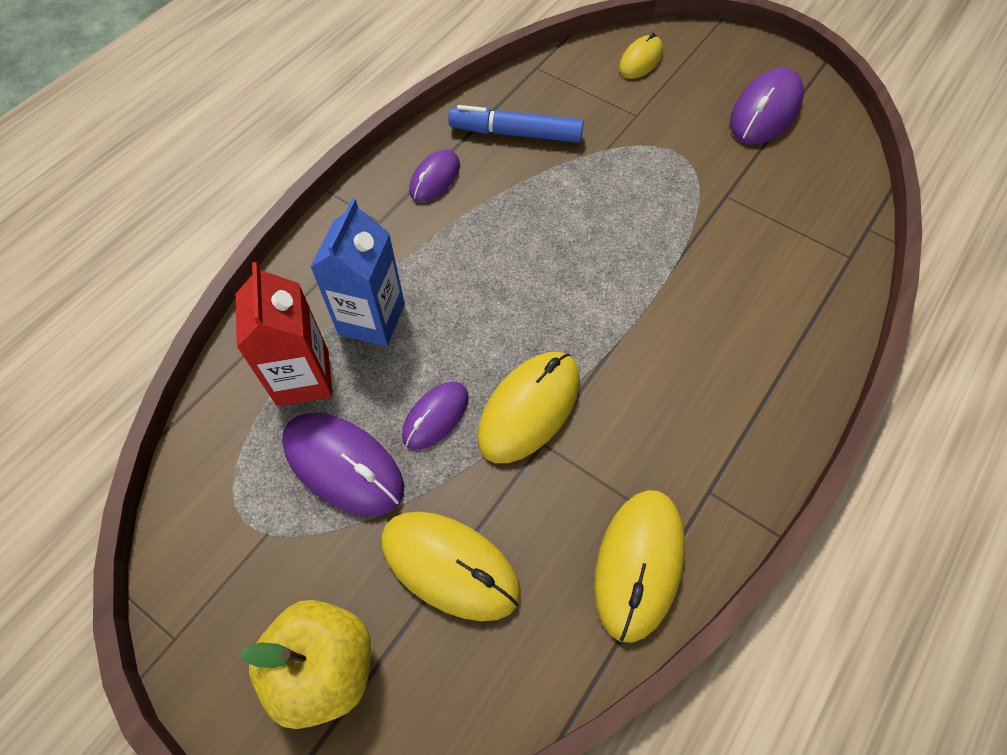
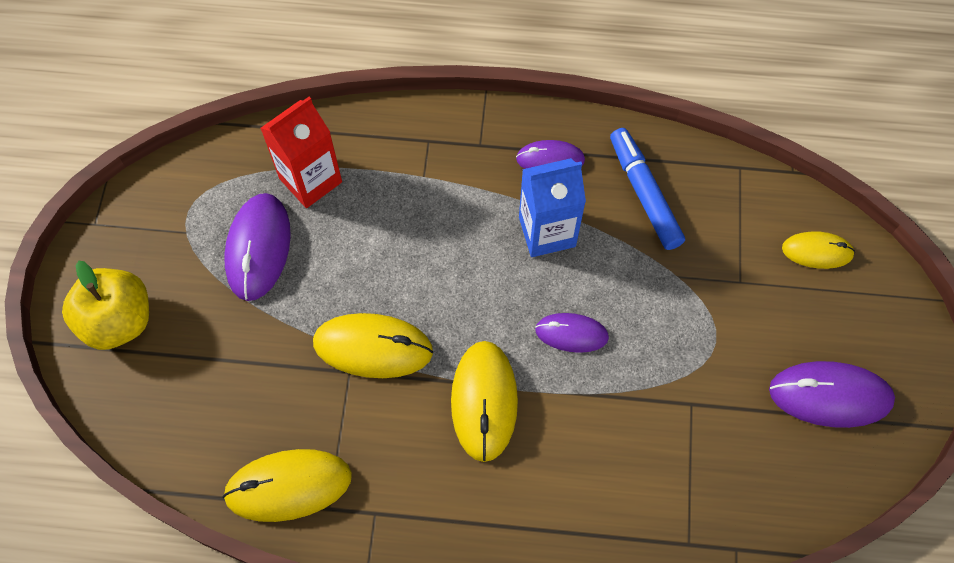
camera: 60 degrees right, 5 degrees up
blue carton [310,198,405,347] -> blue carton moved to [519,158,586,257]
yellow mouse [381,511,521,621] -> yellow mouse moved to [451,341,518,462]
purple mouse [402,382,469,450] -> purple mouse moved to [535,313,609,353]

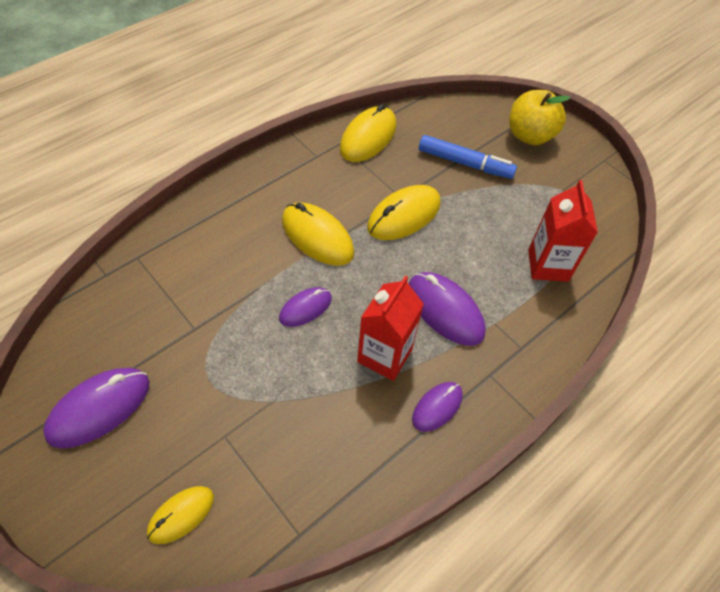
camera: 130 degrees right, 10 degrees down
purple mouse [224,193,291,301] -> purple mouse moved to [409,272,486,346]
blue carton [519,158,586,257] -> red carton [357,276,424,381]
blue marker [610,128,685,250] -> blue marker moved to [419,135,517,179]

